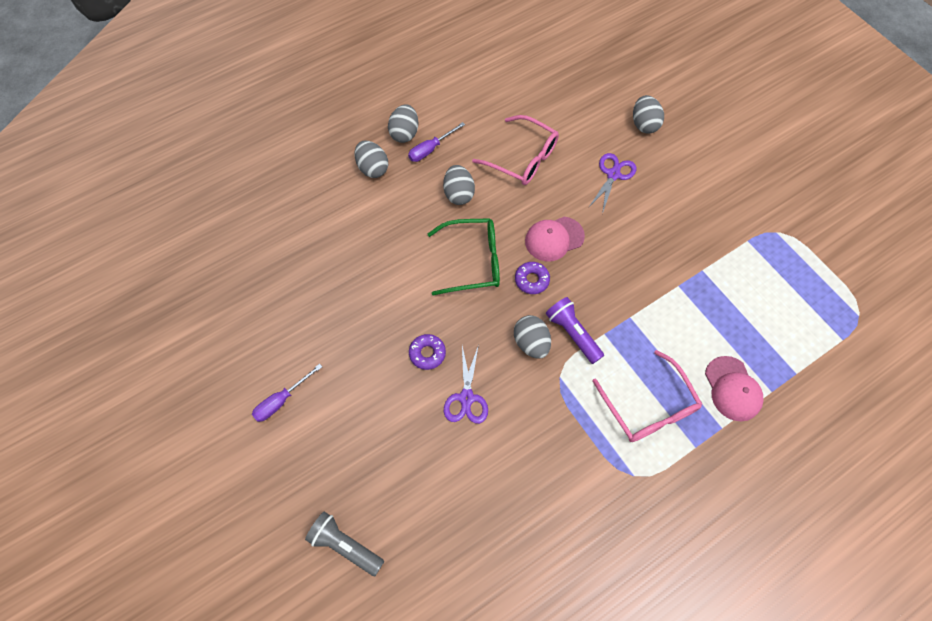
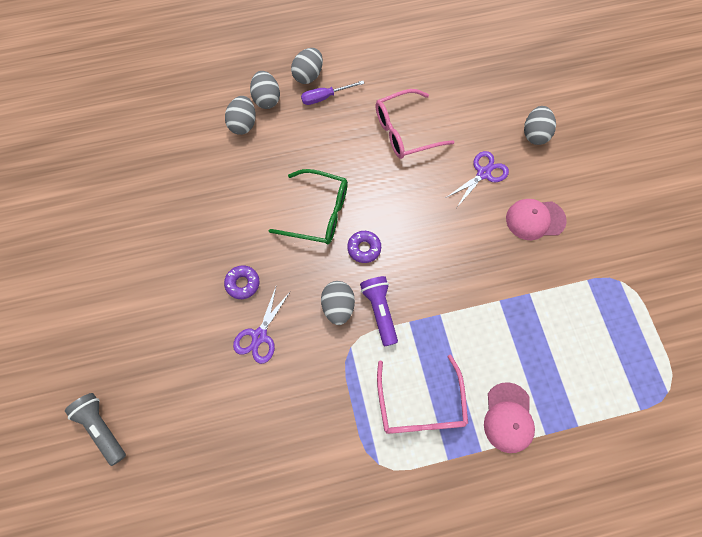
camera: 20 degrees right, 5 degrees up
purple screwdriver [252,364,322,422] -> none
grey egg [443,165,475,205] -> grey egg moved to [225,96,256,135]
pink glasses [472,115,559,185] -> pink glasses turned 105 degrees clockwise [376,89,454,159]
pink cap [525,217,585,261] -> pink cap moved to [506,199,567,240]

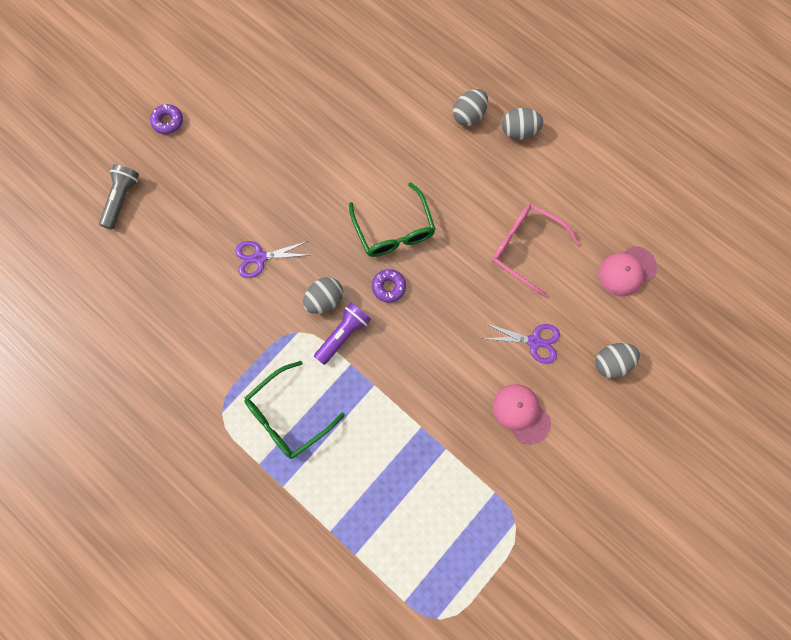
camera: 55 degrees right, 5 degrees up
purple donut [224,265,260,299] -> purple donut moved to [150,104,183,134]
grey egg [225,96,256,135] -> none
purple screwdriver [301,81,364,105] -> none
pink glasses [377,354,468,434] -> green glasses [244,361,345,459]
pink cap [484,382,535,453] -> pink cap moved to [599,246,657,297]

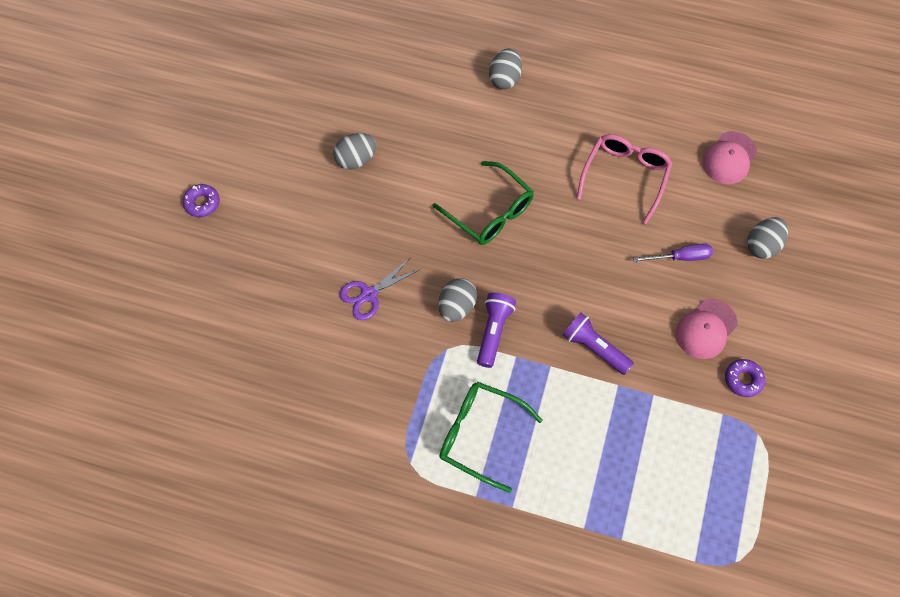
camera: 25 degrees left, 10 degrees down
grey flashlight [99,164,139,229] -> none
green glasses [244,361,345,459] -> green glasses turned 90 degrees clockwise [440,382,543,493]
purple donut [372,269,406,302] -> purple donut moved to [725,359,765,397]
purple scissors [482,323,560,364] -> purple screwdriver [633,243,713,262]
pink glasses [492,204,580,297] -> pink glasses turned 105 degrees clockwise [576,134,673,224]
pink cap [493,384,551,444] -> pink cap turned 75 degrees counterclockwise [676,299,737,359]
grey egg [502,108,544,140] -> grey egg moved to [333,133,376,169]
none -> purple flashlight [563,313,634,375]

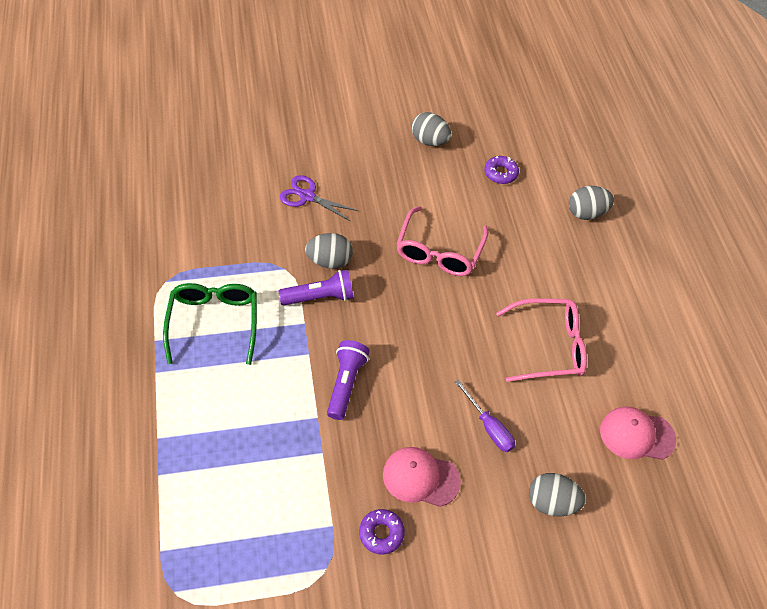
camera: 60 degrees right, 10 degrees down
purple donut [183,184,220,217] -> purple donut moved to [484,156,519,184]
green glasses [433,161,534,245] -> pink glasses [396,206,489,276]

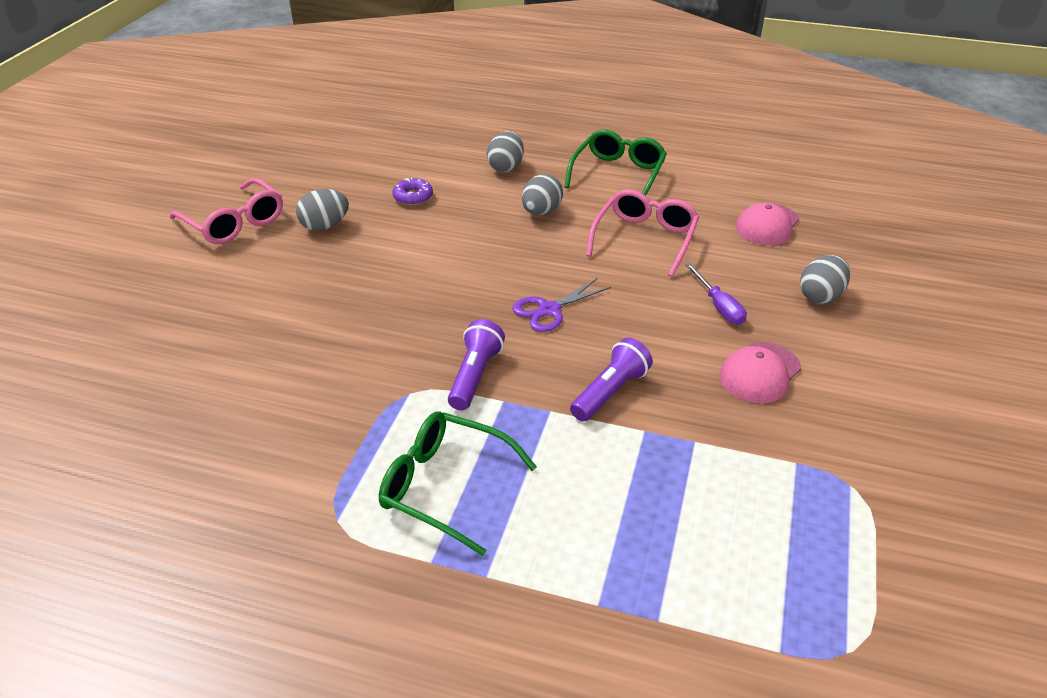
camera: 60 degrees left, 15 degrees down
purple scissors [280,175,358,222] -> purple scissors moved to [512,278,611,332]
grey egg [305,233,353,269] -> grey egg moved to [522,174,563,215]
purple flashlight [327,340,370,420] -> purple flashlight turned 90 degrees clockwise [570,338,653,422]
purple donut [359,509,405,555] -> none
pink glasses [396,206,489,276] -> pink glasses moved to [170,178,283,244]
purple screwdriver [455,380,515,452] -> purple screwdriver turned 75 degrees clockwise [685,263,747,325]
none -> green glasses [564,129,667,196]

